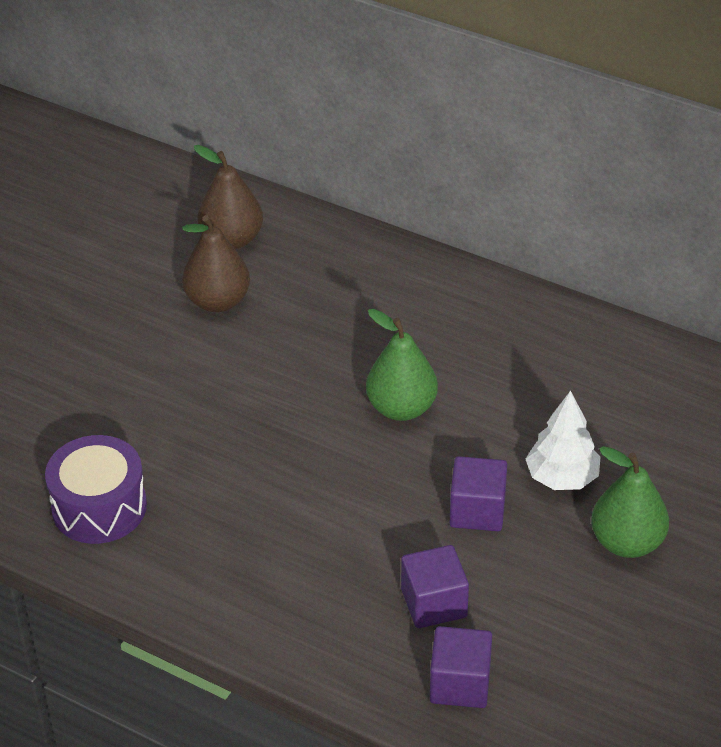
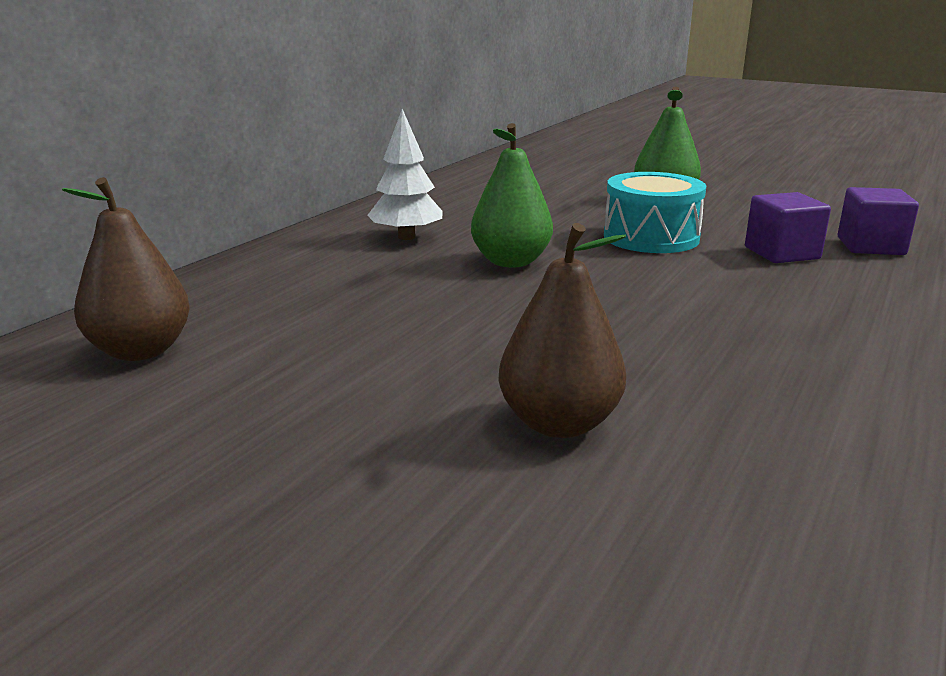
camera: 90 degrees left, 20 degrees down
purple drum [45,435,147,544] -> none
brown pear [182,215,250,312] -> brown pear moved to [498,223,626,438]
purple cube [450,456,507,531] -> turquoise drum [604,172,706,253]
white tree [526,390,600,490] -> white tree moved to [367,109,443,240]

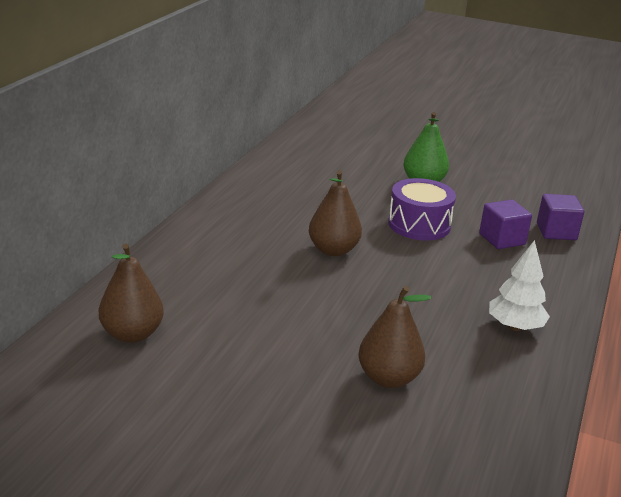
camera: 10 degrees left, 5 degrees up
white tree [367,109,443,240] -> white tree moved to [489,240,550,331]
green pear [471,123,553,267] -> brown pear [309,170,362,256]
turquoise drum [604,172,706,253] -> purple drum [388,178,456,240]

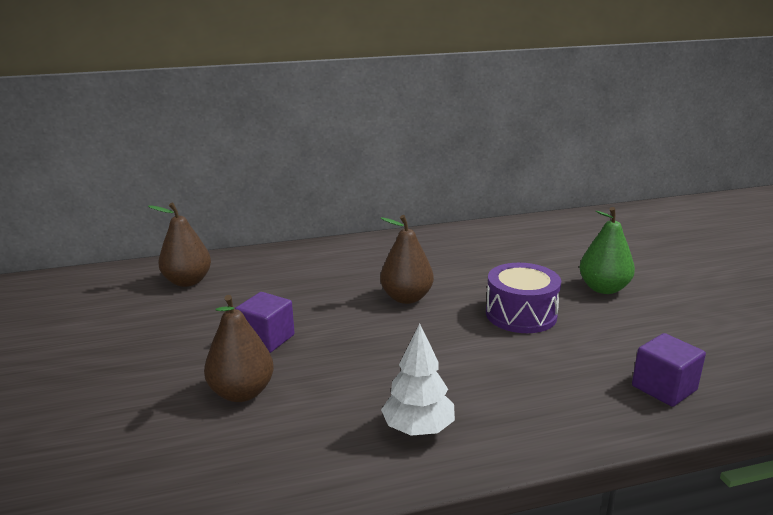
camera: 55 degrees right, 5 degrees down
purple cube [479,200,532,249] -> purple cube moved to [235,292,295,353]

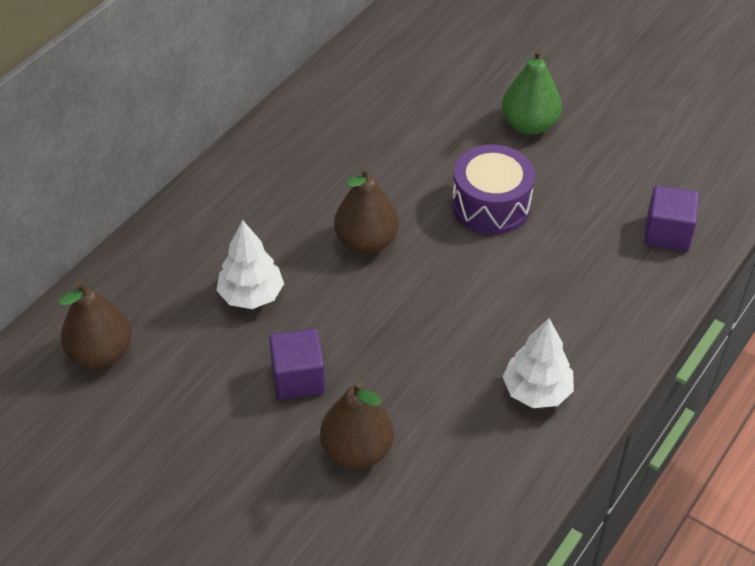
camera: 40 degrees left, 25 degrees up
none -> white tree [216,220,284,309]

